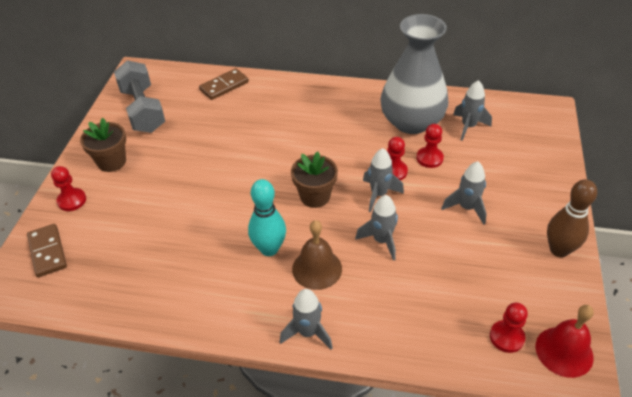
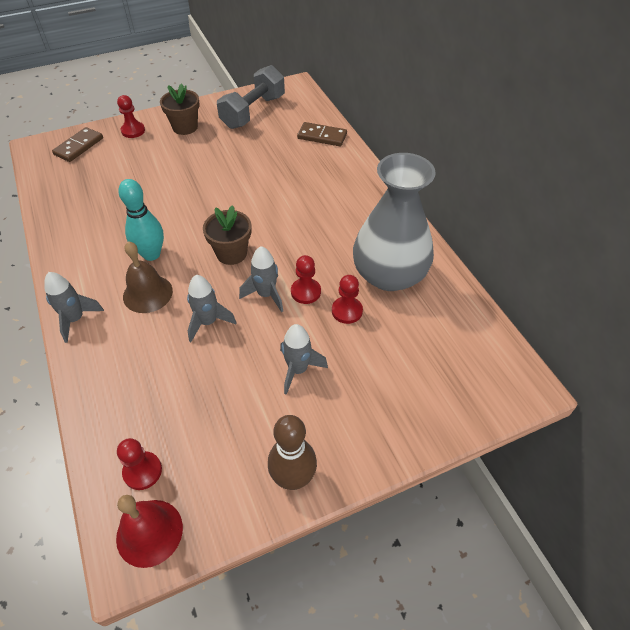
camera: 55 degrees right, 5 degrees up
grey rocket [453,80,492,141] -> none

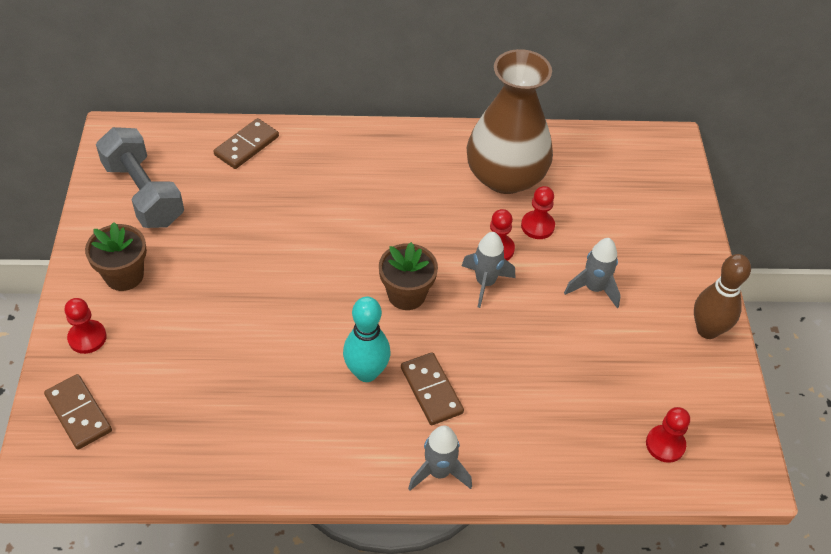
camera: 70 degrees left, 0 degrees up
red bell [116,495,183,568] -> none
brown bell [123,241,173,313] -> brown domino [401,352,464,425]
grey rocket [187,275,237,342] -> none
grey vase [353,153,436,291] -> brown vase [467,49,553,194]

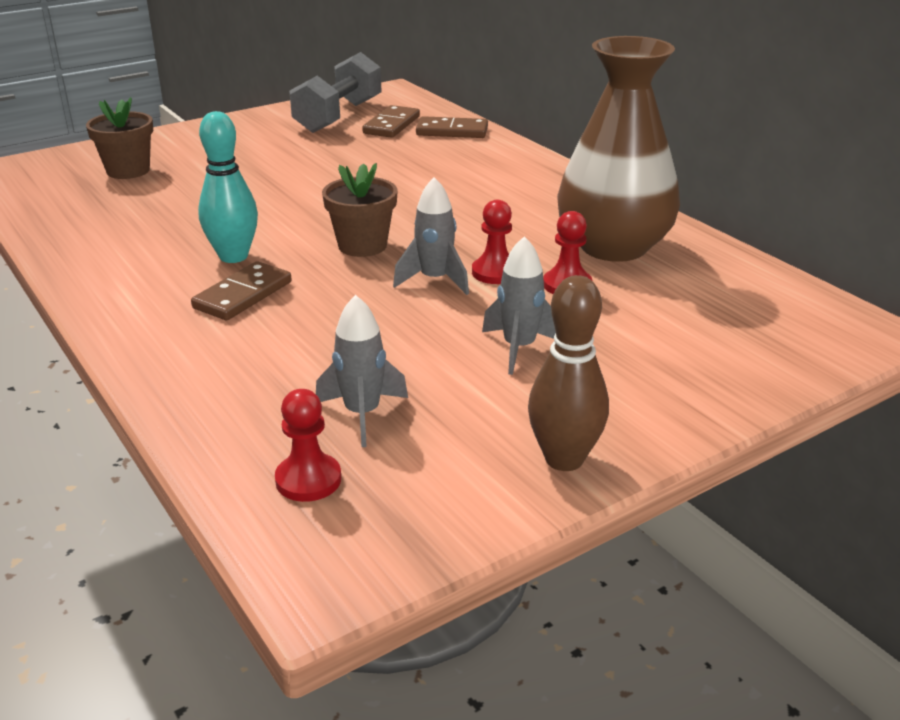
camera: 60 degrees right, 20 degrees down
brown domino [44,374,112,450] -> brown domino moved to [362,105,420,138]
red pawn [64,298,107,354] -> none
brown flower pot [85,222,147,291] -> brown flower pot moved to [86,97,153,179]
grey rocket [408,425,472,491] -> grey rocket moved to [316,295,408,447]

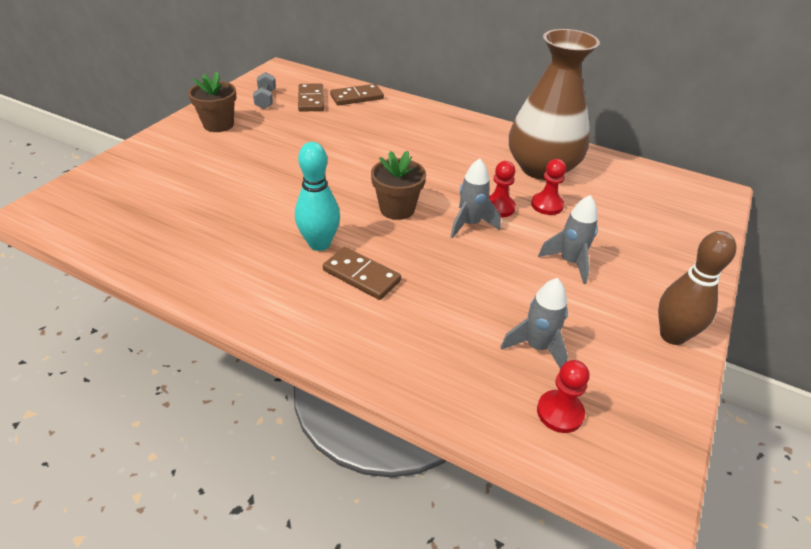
camera: 30 degrees left, 10 degrees up
brown flower pot [86,97,153,179] -> brown flower pot moved to [188,72,236,132]
brown domino [191,261,292,320] -> brown domino turned 60 degrees counterclockwise [323,247,401,300]
grey dumbbell [289,52,382,133] -> grey dumbbell [253,72,276,109], size x0.52

